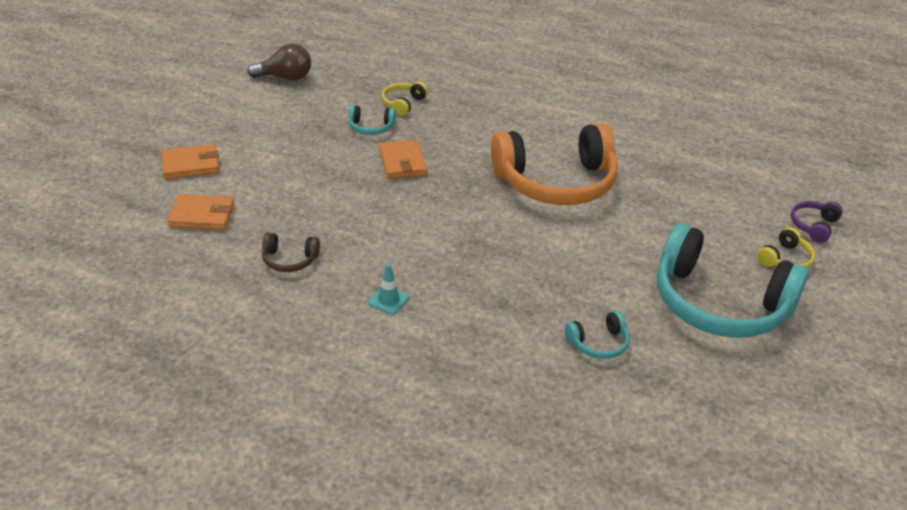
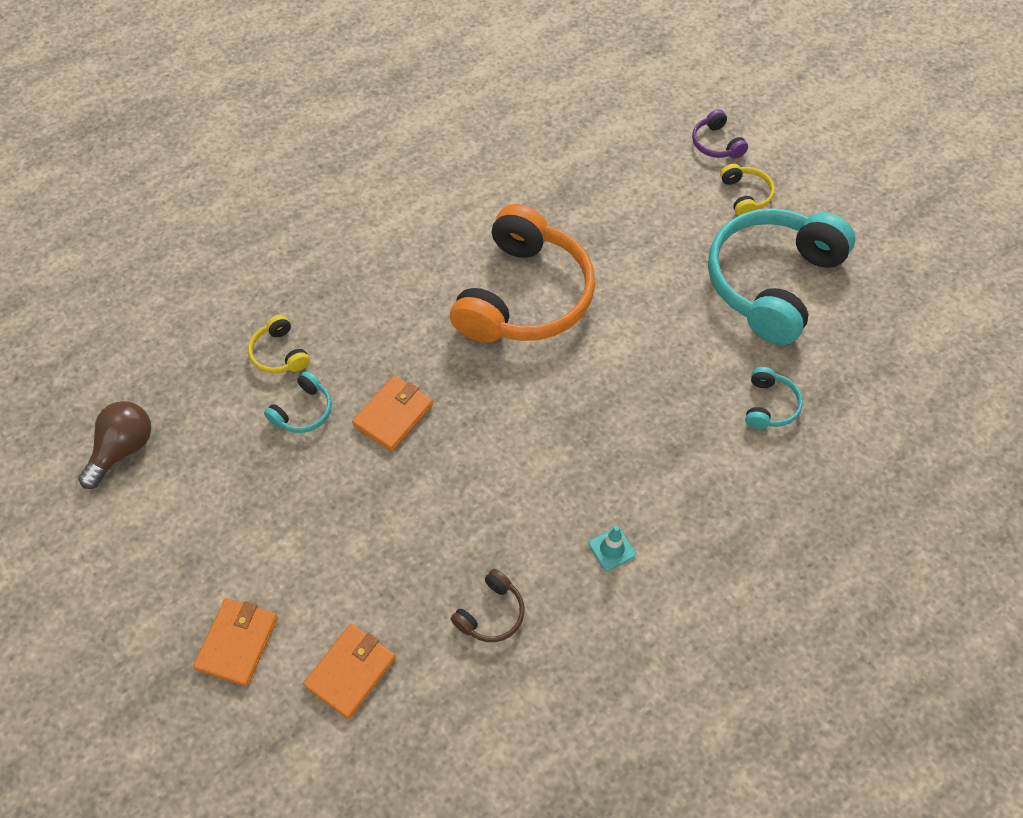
camera: 55 degrees left, 20 degrees up
orange wallet [379,140,427,179] -> orange wallet turned 75 degrees counterclockwise [352,376,433,451]
turquoise headphones [657,223,809,338] -> turquoise headphones turned 150 degrees clockwise [708,208,855,345]

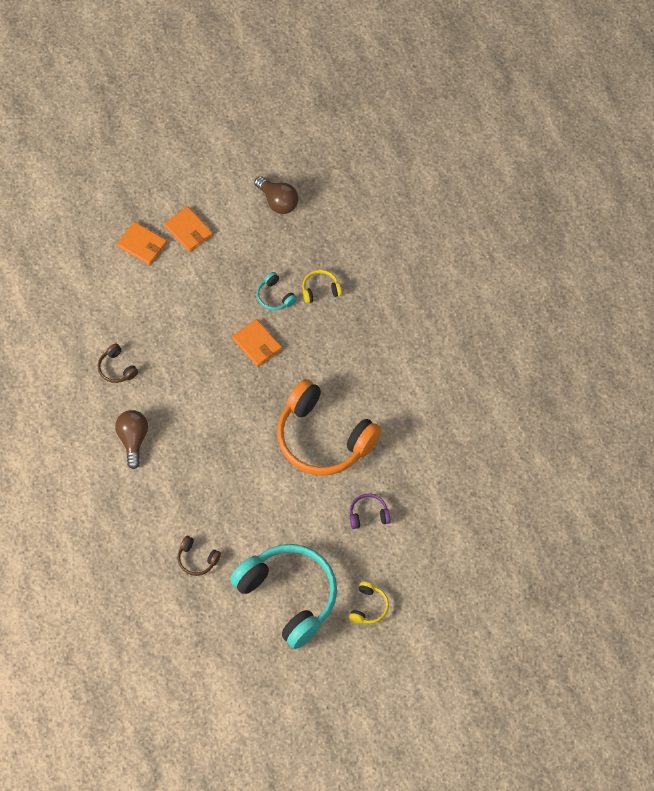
camera: 105 degrees right, 5 degrees up
orange wallet [303,624,396,719] -> orange wallet moved to [164,206,213,252]
turquoise traffic cone [589,526,636,571] -> brown light bulb [115,410,148,469]
purple headphones [692,109,748,159] -> purple headphones moved to [350,494,391,529]
yellow headphones [720,164,775,216] -> yellow headphones turned 75 degrees counterclockwise [349,582,389,624]
turquoise headphones [745,367,803,429] -> brown headphones [177,536,221,576]

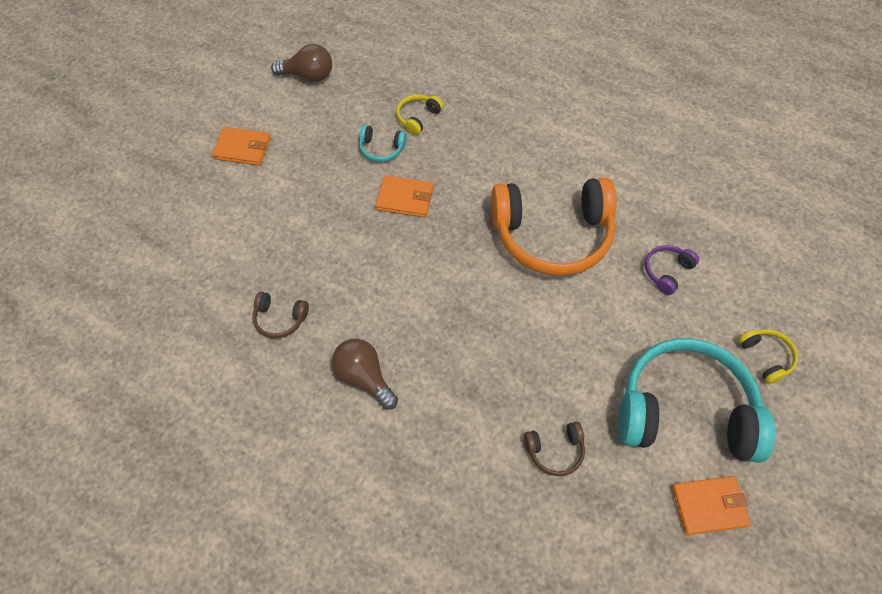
camera: 40 degrees left, 5 degrees down
orange wallet [117,222,167,265] -> orange wallet moved to [672,476,751,535]

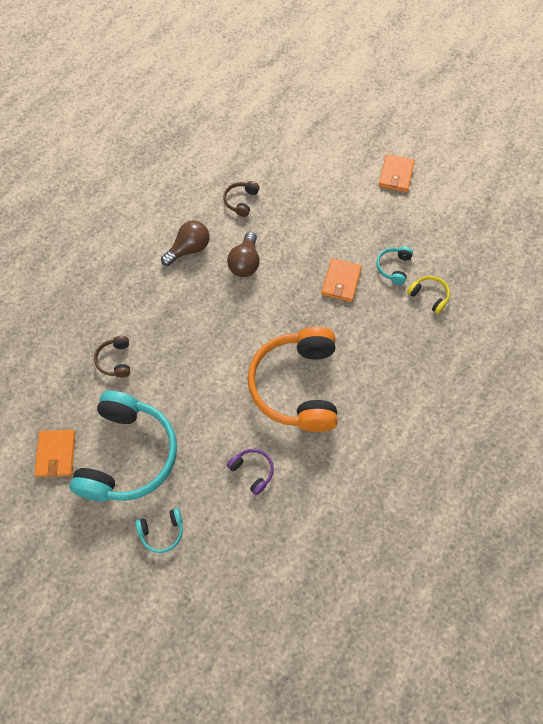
camera: 95 degrees right, 5 degrees up
brown light bulb [271,44,332,82] -> brown light bulb moved to [227,232,260,277]
yellow headphones [738,329,798,384] -> turquoise headphones [135,508,183,553]

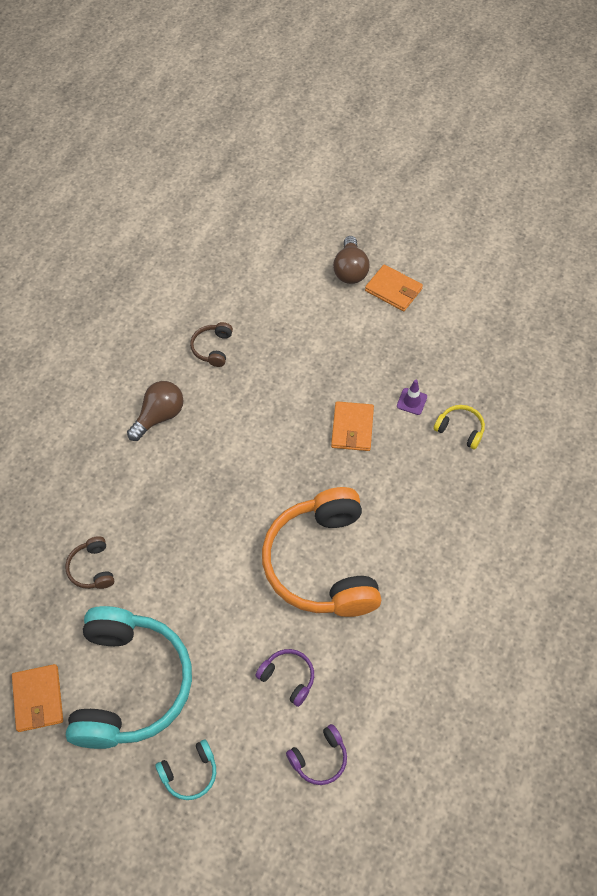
camera: 10 degrees left, 5 degrees down
brown light bulb [227,232,260,277] -> brown light bulb moved to [333,236,369,284]
turquoise headphones [376,247,413,285] -> purple traffic cone [397,380,427,415]
orange wallet [378,154,415,192] -> orange wallet turned 60 degrees counterclockwise [365,264,423,311]
none -> purple headphones [286,724,347,785]

